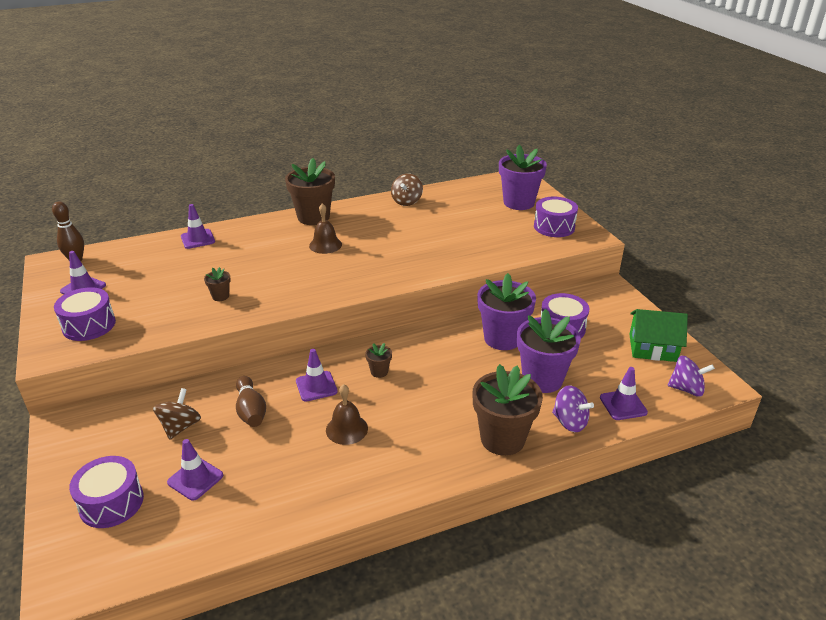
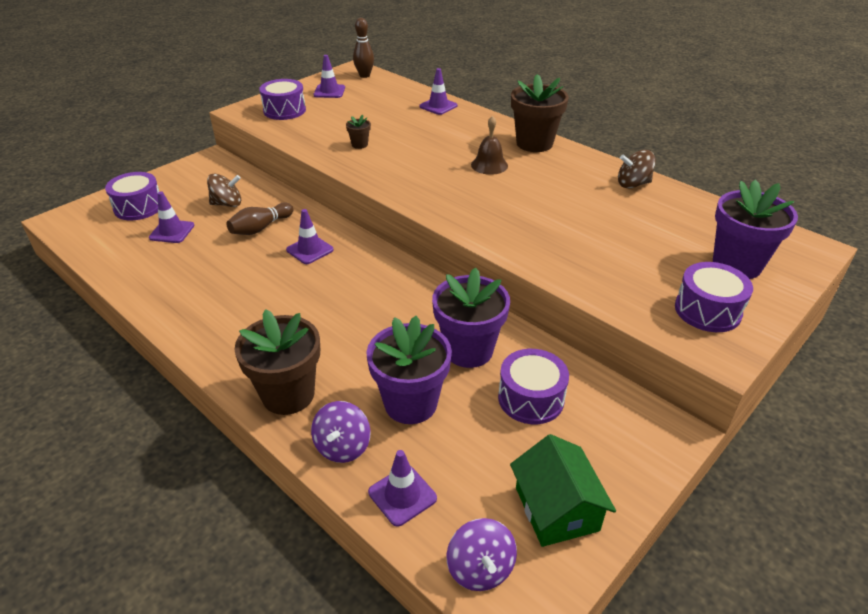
camera: 65 degrees right, 5 degrees up
brown bell [326,384,368,445] -> none
brown flower pot [365,343,392,378] -> none

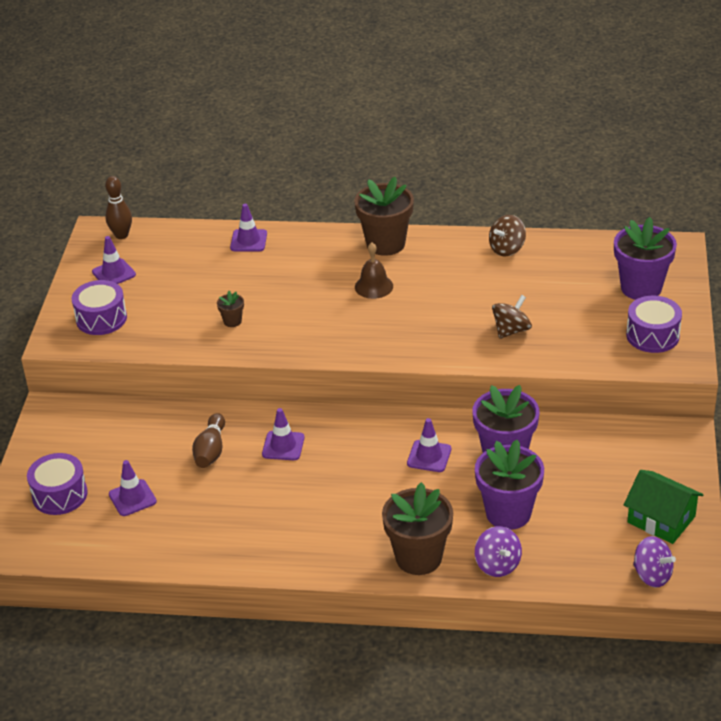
camera: 35 degrees left, 0 degrees up
brown spinning top [207,173,241,207] -> brown spinning top moved to [492,295,532,339]
purple traffic cone [368,450,437,527] -> purple traffic cone moved to [407,418,451,472]
purple drum [498,349,569,424] -> none

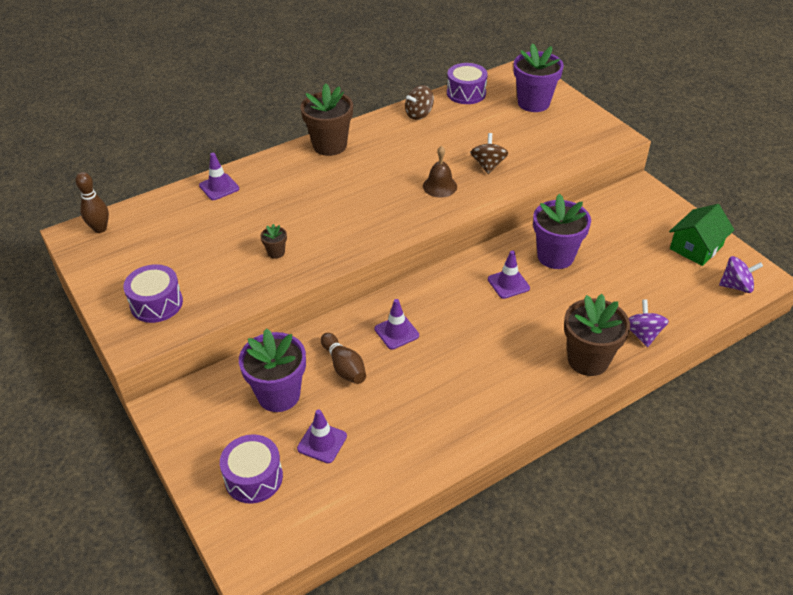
camera: 40 degrees left, 5 degrees up
purple traffic cone [92,236,136,284] -> none
brown bell [355,243,393,299] -> brown bell moved to [423,146,457,197]
purple flower pot [475,440,544,530] -> purple flower pot moved to [239,328,306,412]
purple spinning top [475,526,522,577] -> purple spinning top turned 120 degrees counterclockwise [629,299,669,347]
brown spinning top [489,215,526,257] -> brown spinning top turned 45 degrees clockwise [405,85,434,120]
green house [624,470,704,544] -> green house turned 45 degrees counterclockwise [669,204,734,266]
purple drum [626,296,682,353] -> purple drum moved to [447,63,488,104]

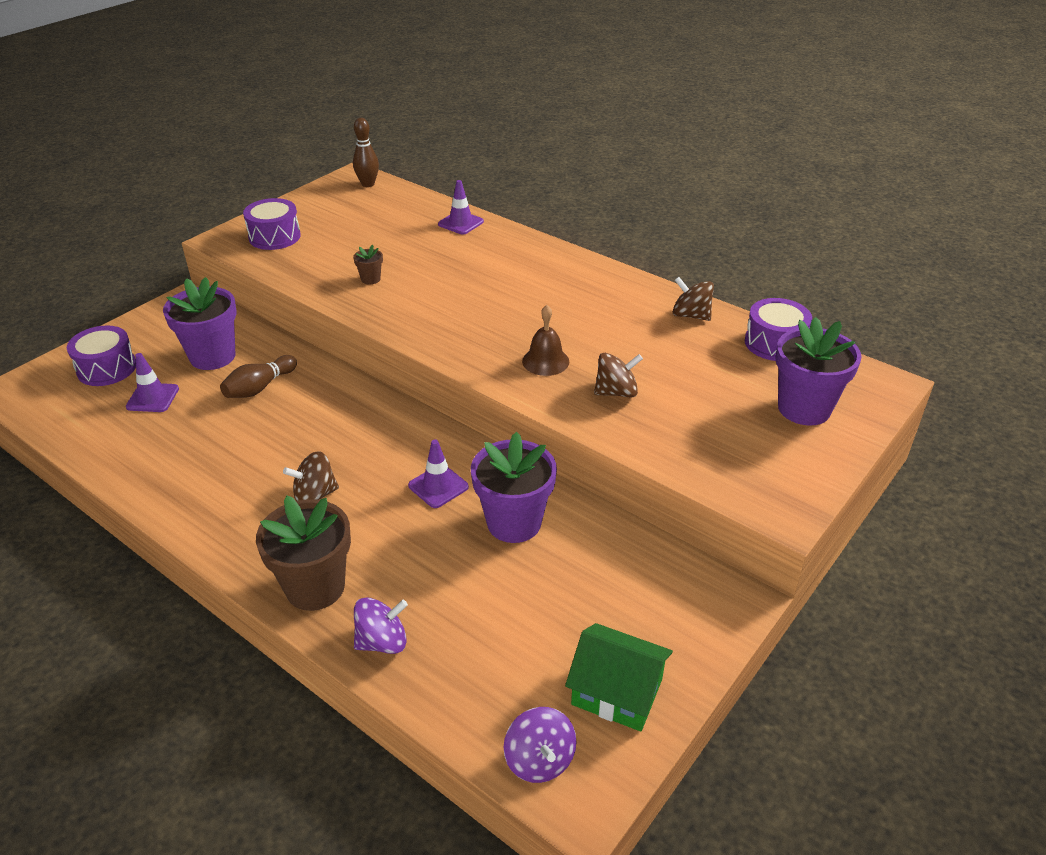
camera: 70 degrees right, 5 degrees down
brown flower pot [301,84,353,156] -> none
purple traffic cone [375,299,419,350] -> none
none -> brown spinning top [283,451,339,501]

